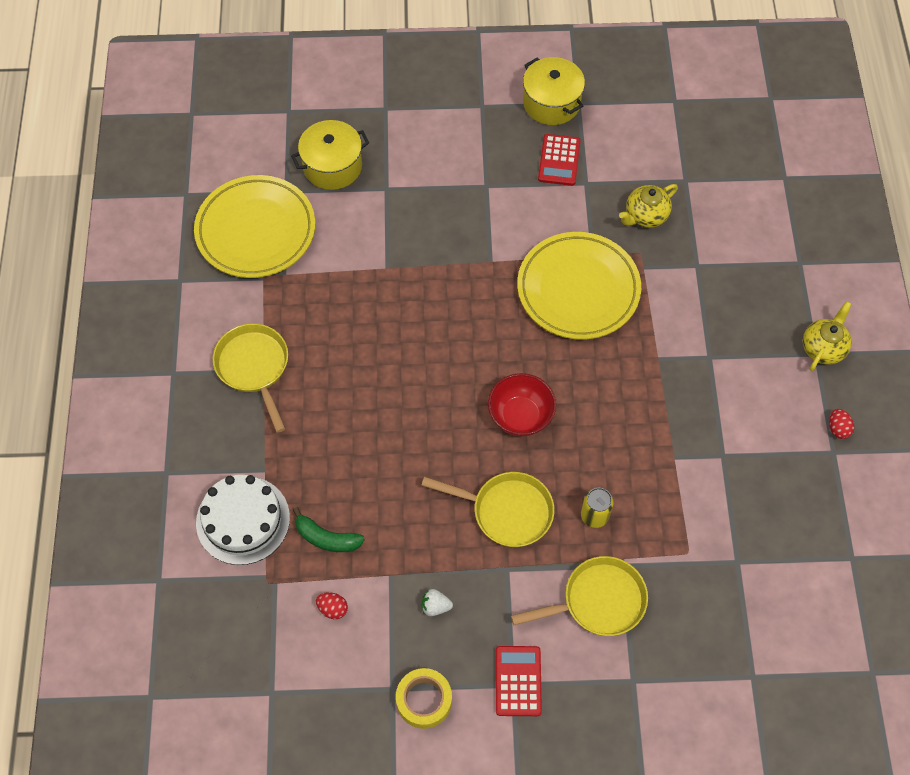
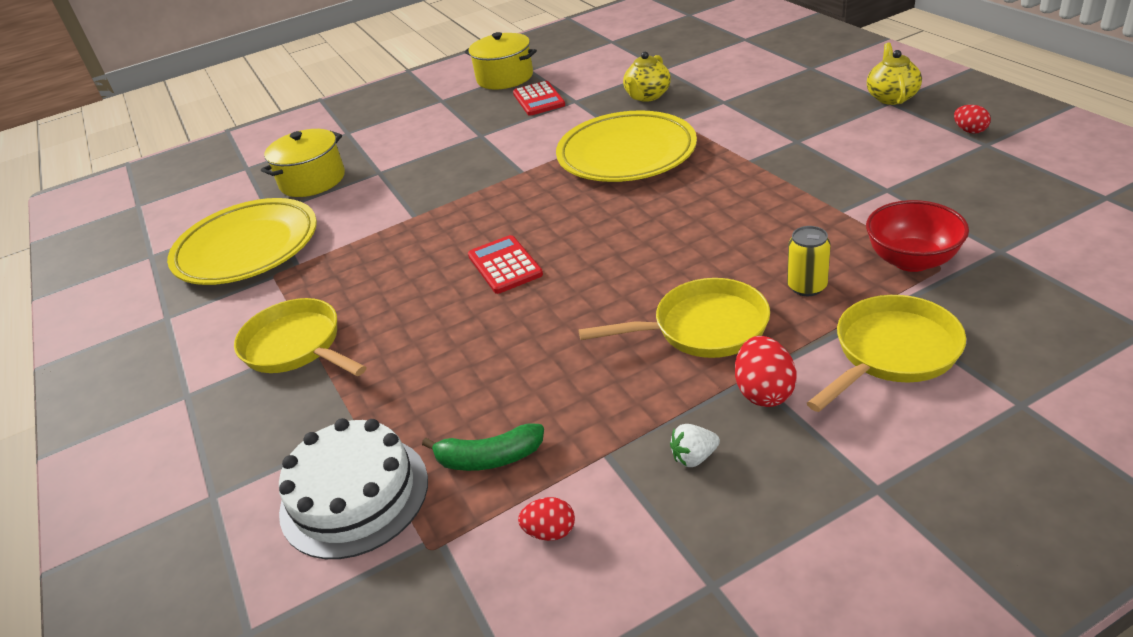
camera: 20 degrees left, 25 degrees down
yellow tape [396,668,452,729] -> none
red bowl [488,373,556,436] -> red bowl moved to [866,200,969,272]
red calculator [495,646,542,716] -> red calculator moved to [468,235,543,294]
none -> red egg [735,336,797,407]

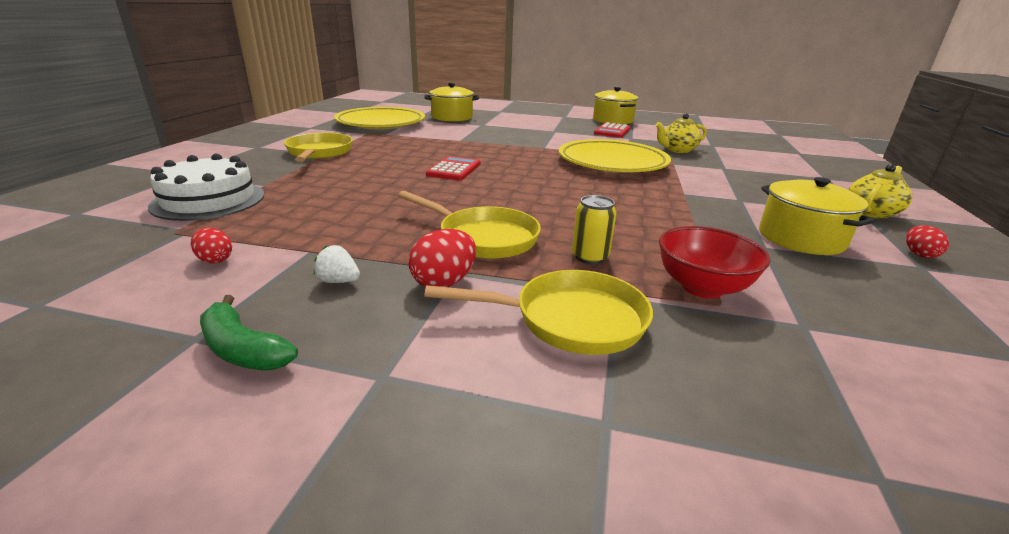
camera: 35 degrees right, 10 degrees down
green banana [422,423,544,471] -> green banana moved to [200,295,298,371]
none -> yellow pot [759,177,876,255]

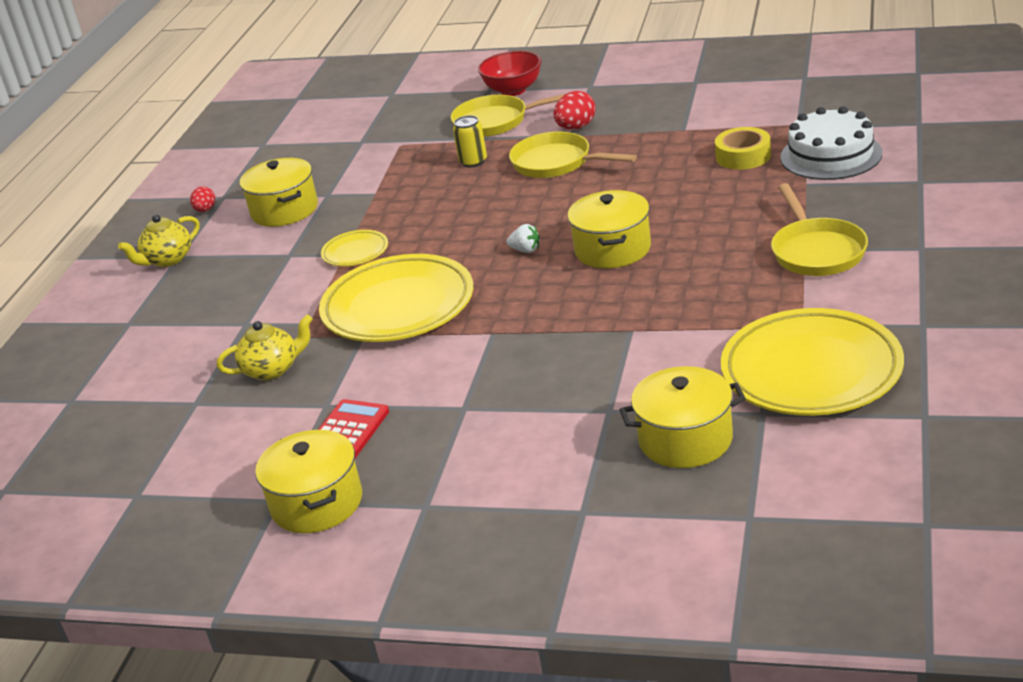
camera: 175 degrees left, 5 degrees up
red egg [191,228,232,263] -> none
green banana [200,295,298,371] -> none
white strawberry [314,245,360,283] -> white strawberry moved to [506,224,540,253]
red calculator [426,156,480,180] -> yellow pot [567,190,651,268]
red bowl [659,226,771,298] -> red bowl moved to [478,51,541,96]
none -> yellow plate [321,230,388,266]
none -> yellow tape [715,127,771,170]

